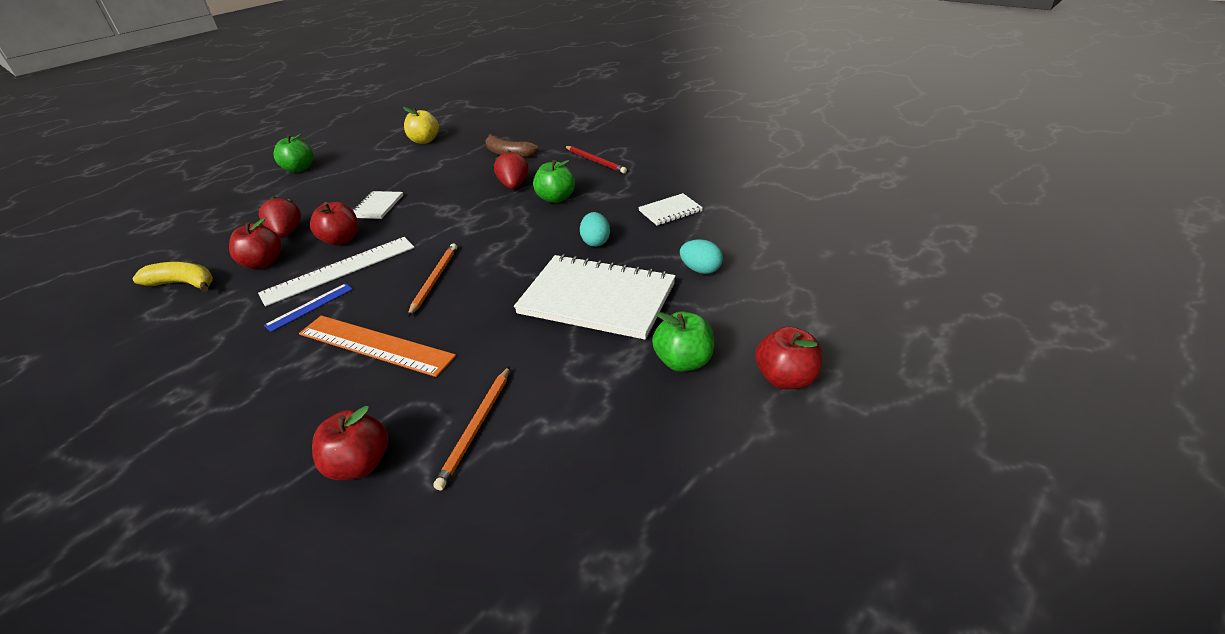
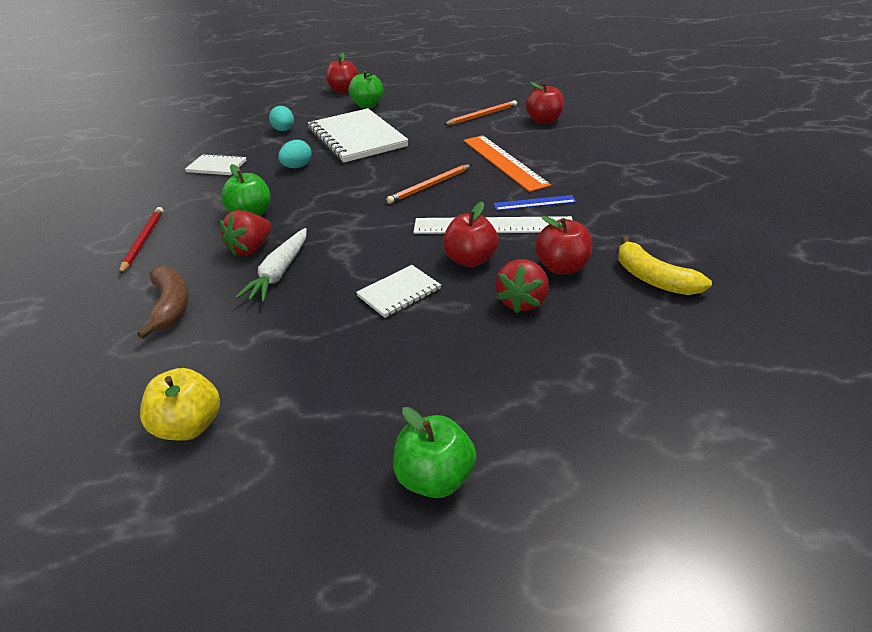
camera: 140 degrees left, 0 degrees up
none -> white carrot [235,228,307,302]

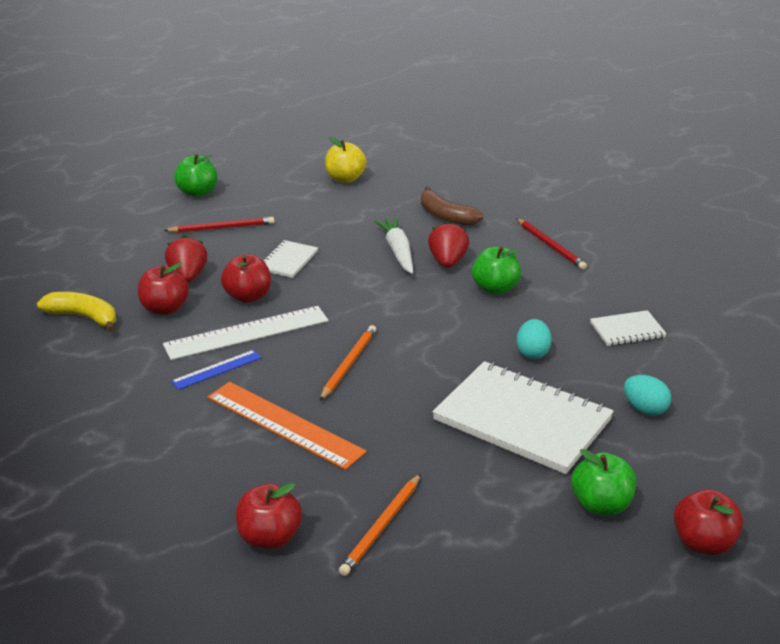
camera: 150 degrees right, 5 degrees down
none -> red pencil [164,217,274,233]

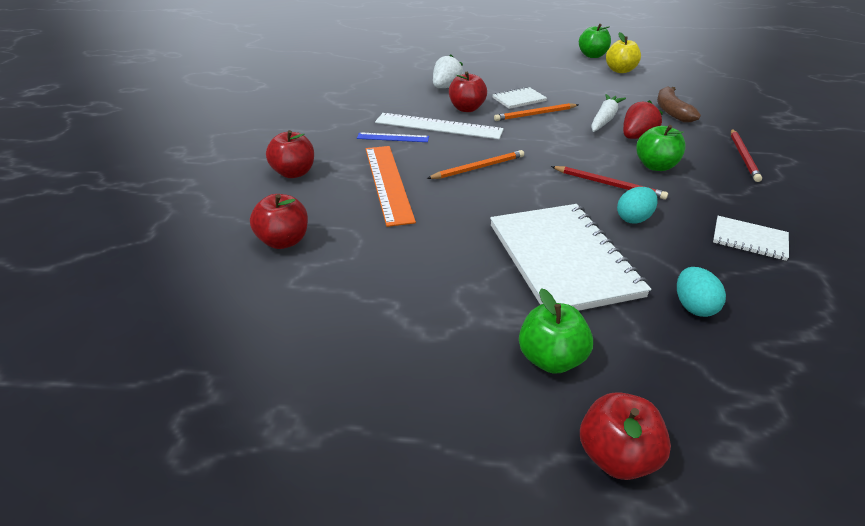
camera: 40 degrees right, 5 degrees up
yellow banana [37,292,116,332] -> none
red apple [138,263,189,315] -> red apple moved to [266,130,314,178]
red pencil [164,217,274,233] -> red pencil moved to [551,166,668,200]
red strawberry [165,235,207,282] -> white strawberry [433,54,463,88]
green apple [174,154,218,197] -> green apple moved to [579,24,611,58]
orange pencil [339,474,421,576] -> orange pencil moved to [494,103,578,121]

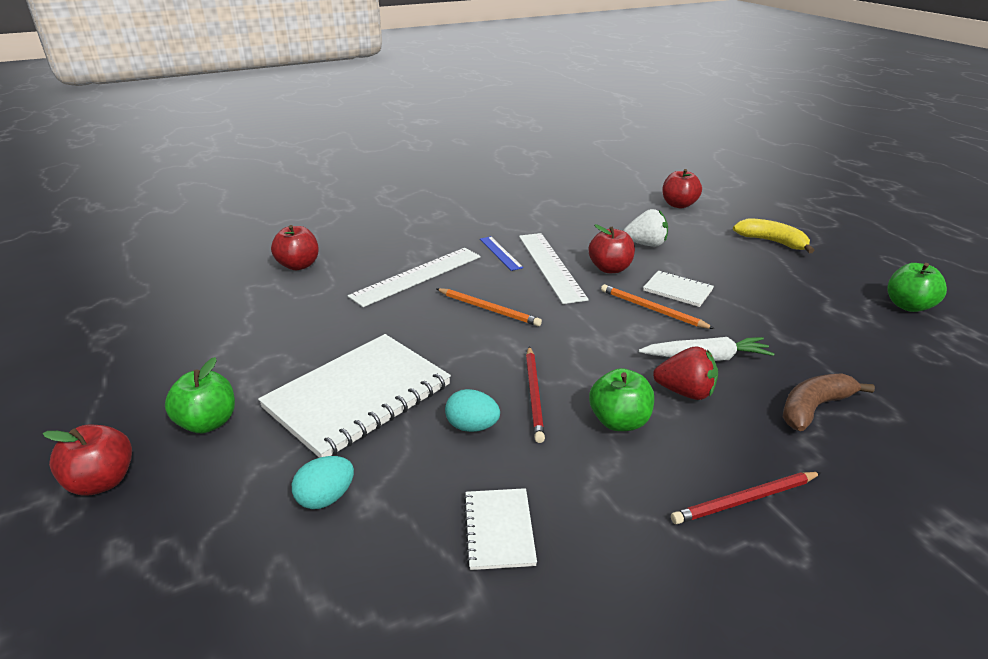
camera: 60 degrees right, 5 degrees down
red apple [266,130,314,178] -> red apple moved to [662,169,702,208]
orange ruler [366,146,416,227] -> white ruler [348,248,481,307]
yellow apple [606,32,641,73] -> none
none -> yellow banana [733,218,815,253]

